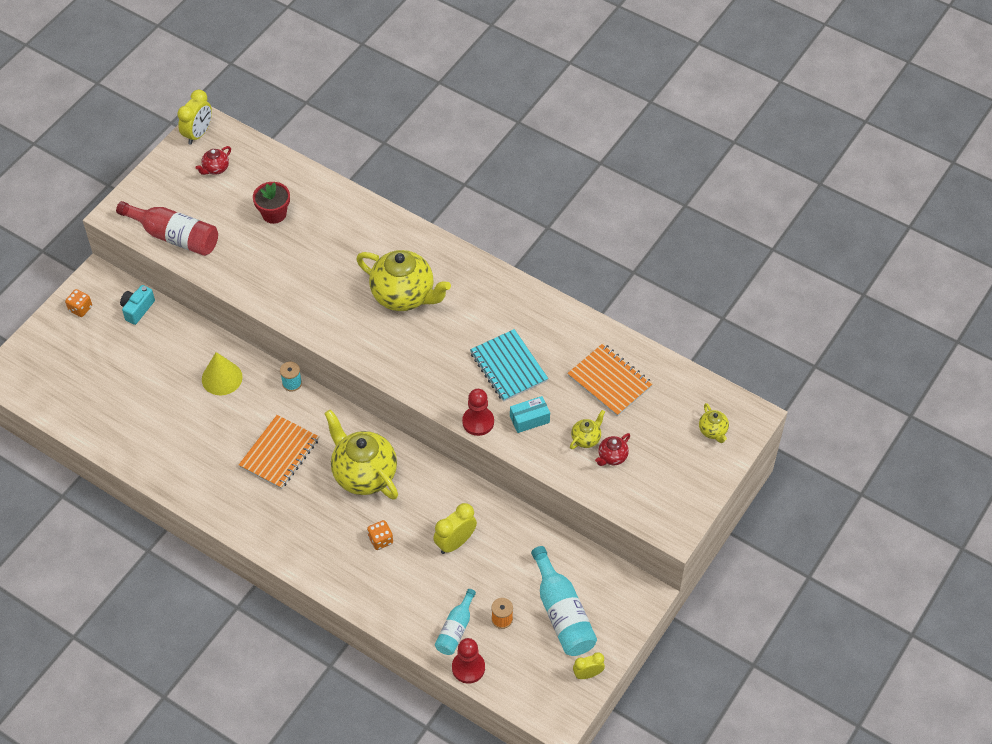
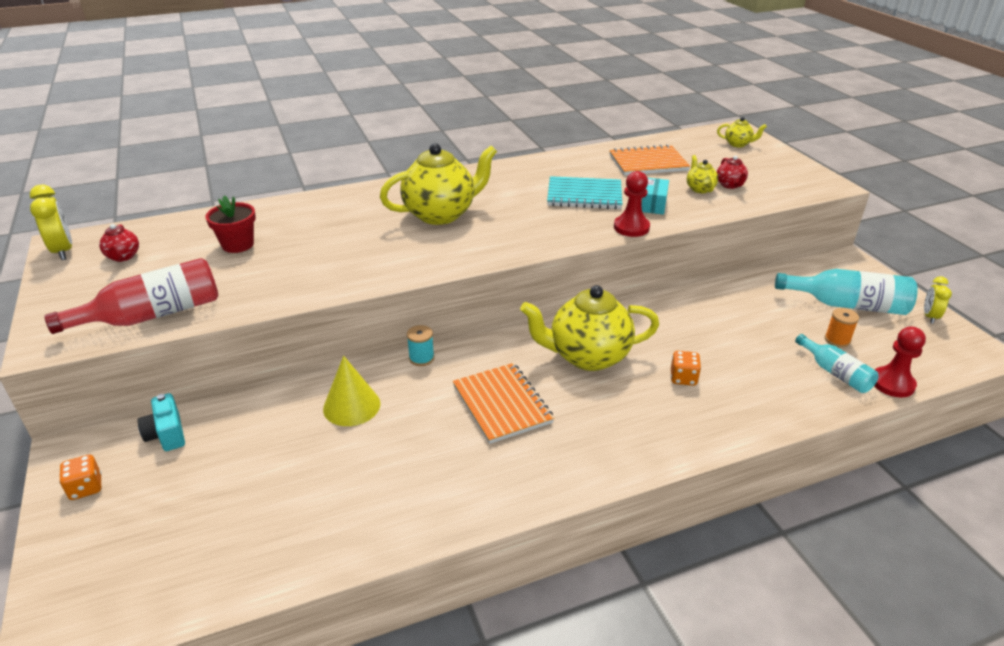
camera: 55 degrees left, 20 degrees down
yellow clock [433,503,477,554] -> none

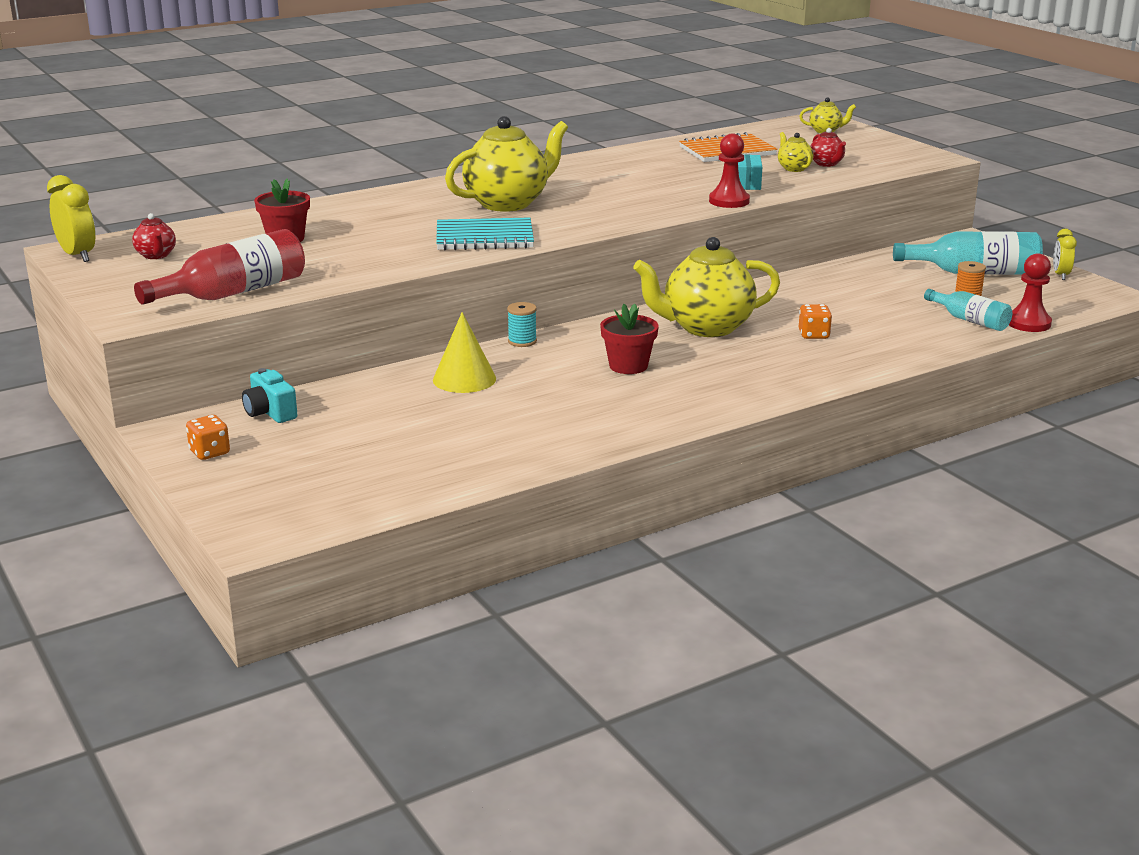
camera: 10 degrees left, 10 degrees down
orange notebook [453,363,554,444] -> red flower pot [600,304,659,374]
turquoise notebook [547,176,622,209] -> turquoise notebook moved to [436,217,534,250]

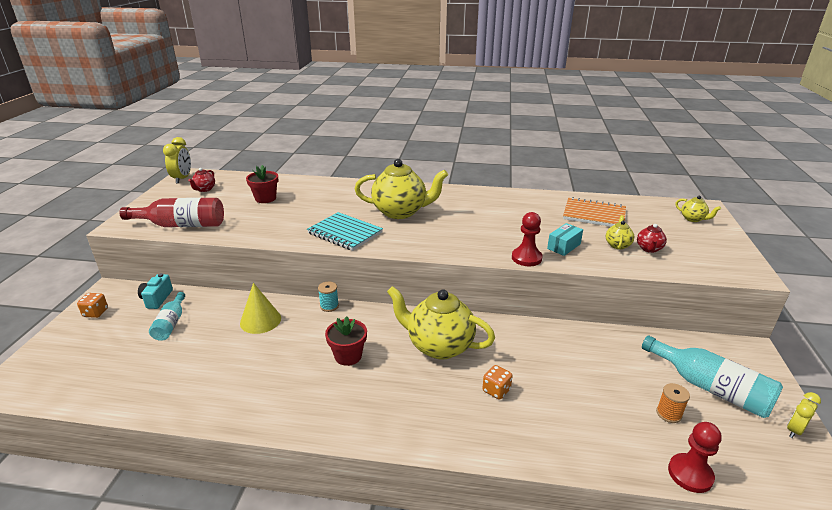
camera: 40 degrees right, 5 degrees up
turquoise bottle [924,289,1012,331] -> turquoise bottle moved to [149,292,185,341]

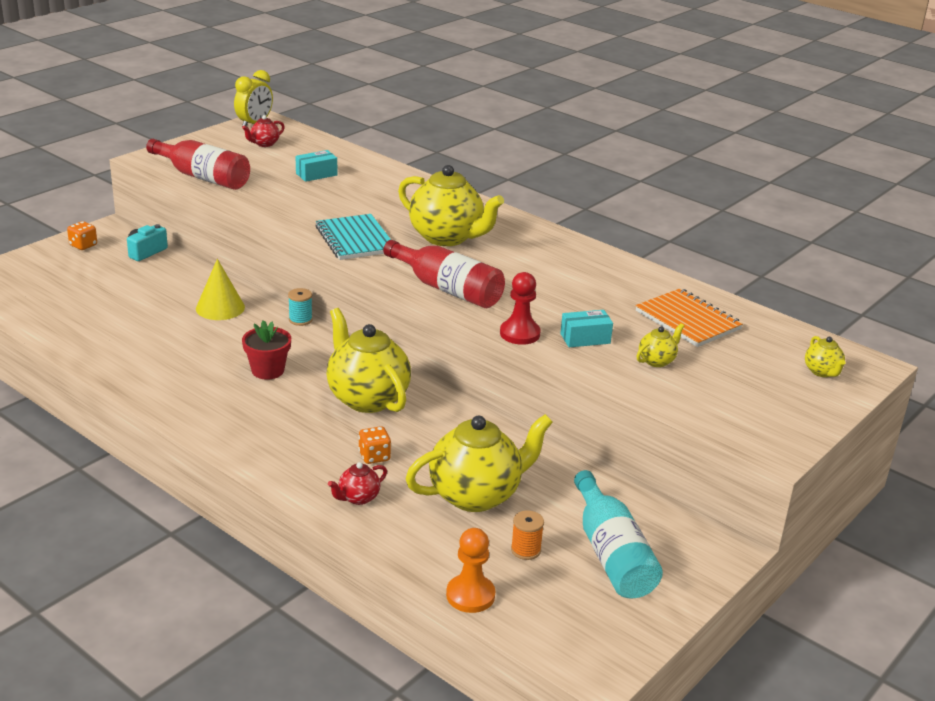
camera: 30 degrees right, 0 degrees up
turquoise bottle [149,292,185,341] -> none
red flower pot [246,165,278,203] -> turquoise box [296,150,337,182]
red teapot [637,224,667,253] -> red teapot moved to [328,462,387,505]
red pawn [668,422,721,493] -> orange pawn [446,528,495,613]
yellow clock [787,392,821,438] -> none
none -> red bottle [383,240,505,308]
none -> yellow teapot [406,414,553,512]

